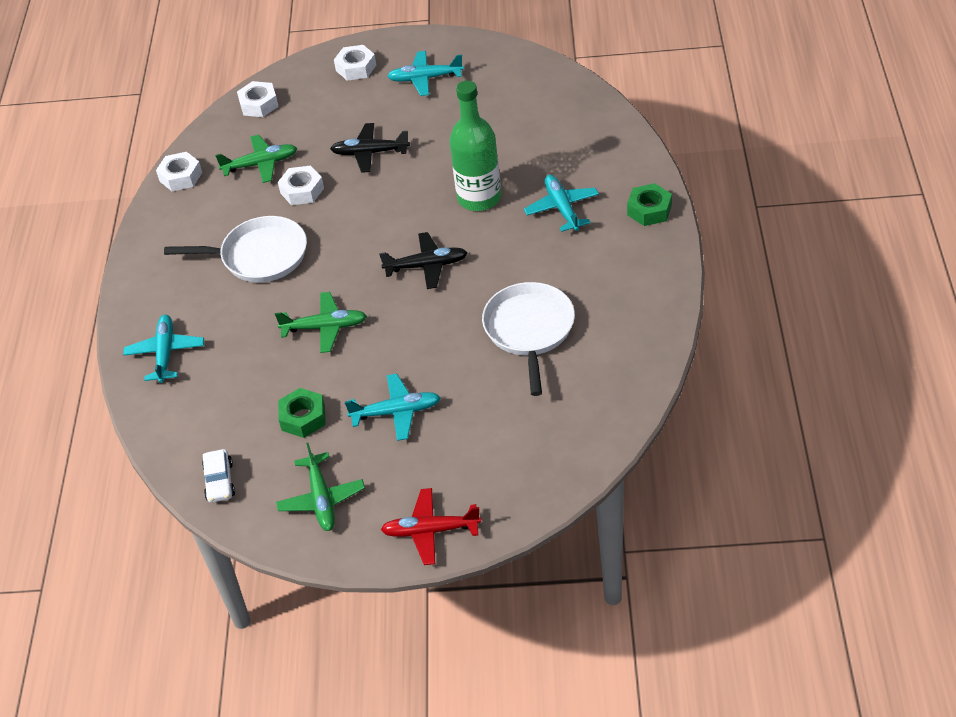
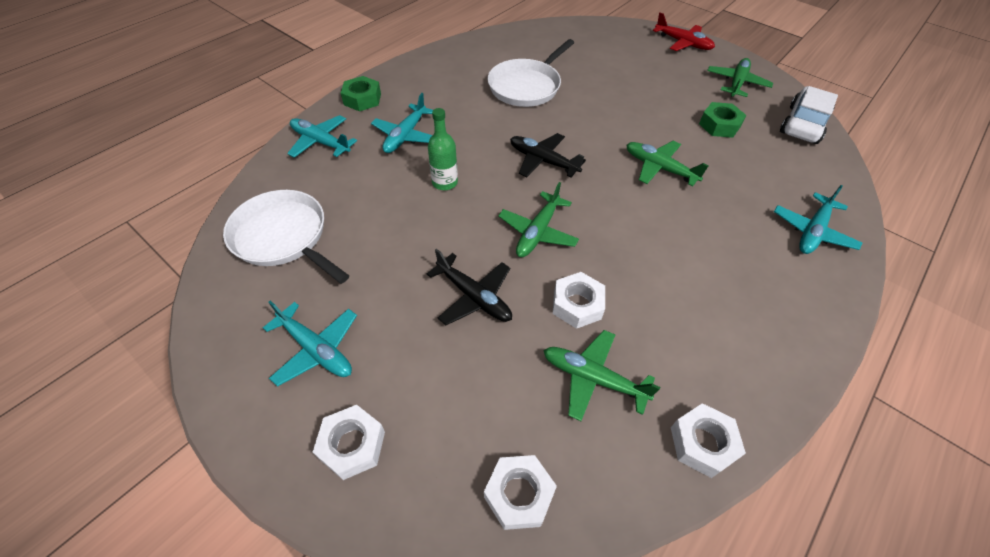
camera: 145 degrees left, 5 degrees up
white pan [164,216,307,282] -> white pan moved to [223,190,349,284]
white car [202,449,235,503] -> white car [780,86,838,144], size x1.65
turquoise plane [345,374,441,441] -> turquoise plane moved to [287,115,357,158]
green bottle [450,81,501,211] -> green bottle [428,108,458,190], size x0.57
none -> green plane [498,182,579,257]

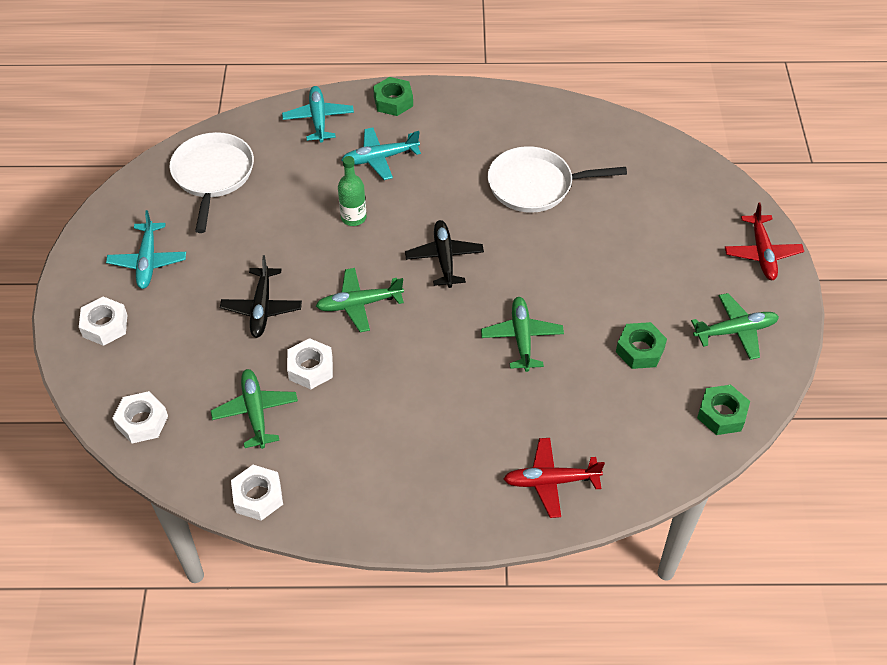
camera: 50 degrees right, 0 degrees up
turquoise plane [774,185,862,254] -> red plane [504,438,605,518]
white car [780,86,838,144] -> green nut [697,385,750,435]

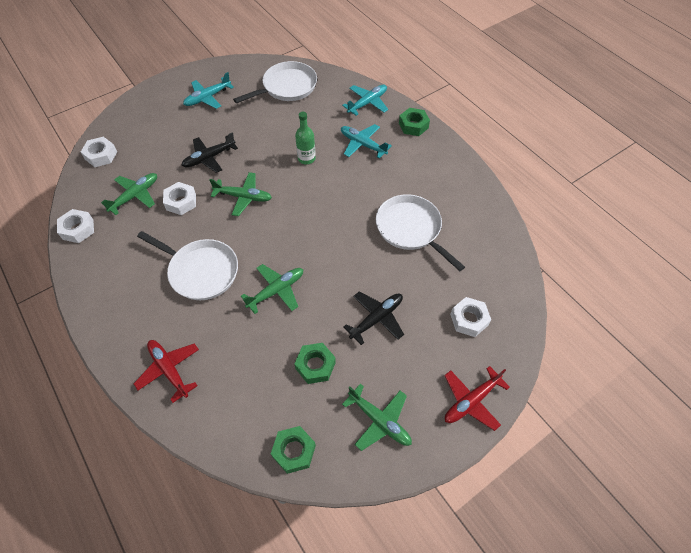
camera: 55 degrees right, 5 degrees up
white nut [79,297,127,346] -> white nut moved to [450,297,491,337]
green plane [316,268,404,332] -> green plane turned 150 degrees clockwise [209,172,272,216]
black plane [405,220,484,288] -> black plane moved to [343,292,404,345]
none -> white pan [137,231,238,300]

